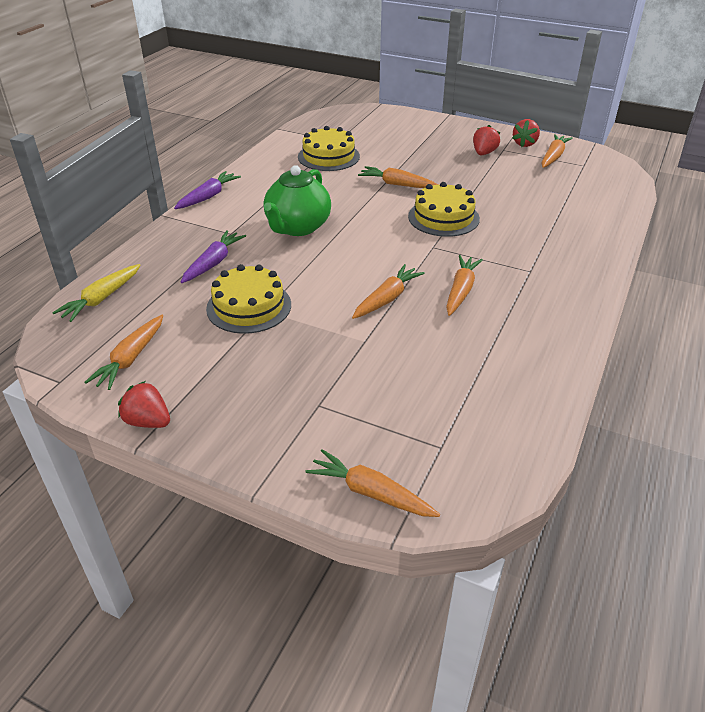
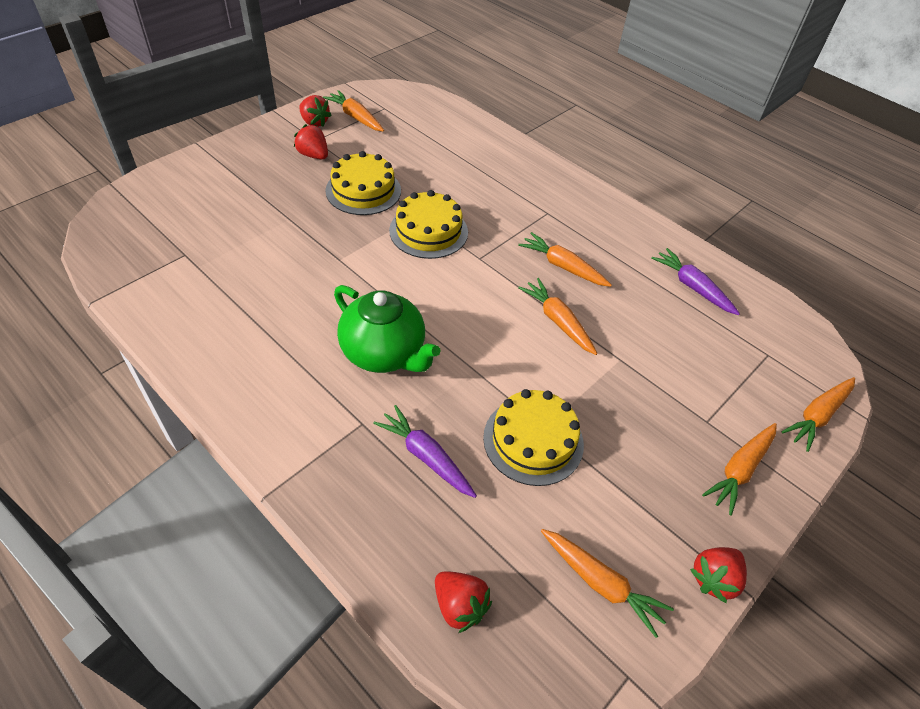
camera: 75 degrees left, 10 degrees up
yellow carrot [52,264,141,322] -> red strawberry [435,571,492,633]
purple carrot [174,171,241,209] -> purple carrot moved to [651,248,740,315]
yellow cake [298,126,360,171] -> yellow cake moved to [326,151,401,215]
orange carrot [358,166,438,188] -> orange carrot moved to [702,423,777,516]

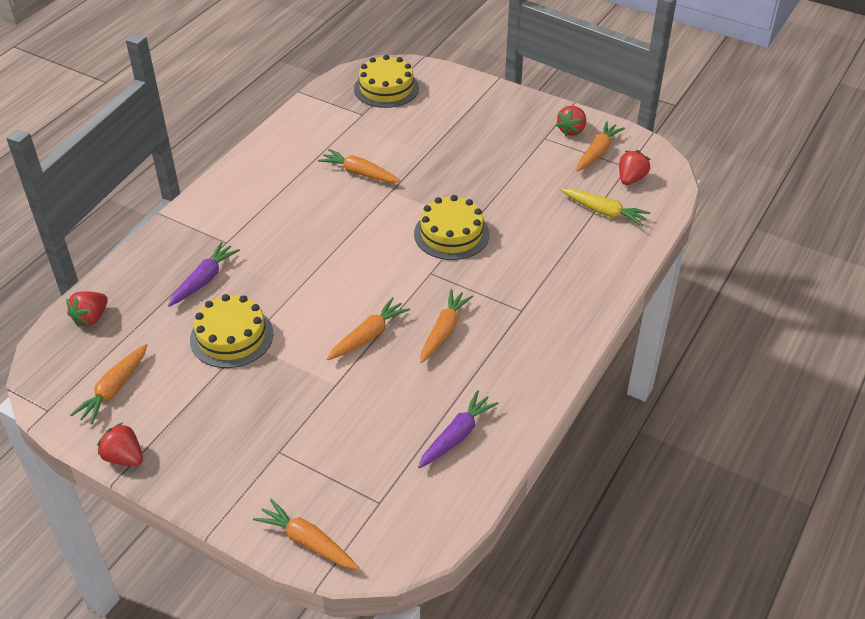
camera: 80 degrees right, 5 degrees down
red strawberry [294,124,328,159] -> red strawberry moved to [619,150,650,185]
yellow cake [326,151,401,215] -> yellow cake moved to [354,55,419,108]
green teapot [334,285,440,373] -> none
orange carrot [702,423,777,516] -> orange carrot moved to [318,149,401,183]
none -> yellow carrot [561,189,651,226]

